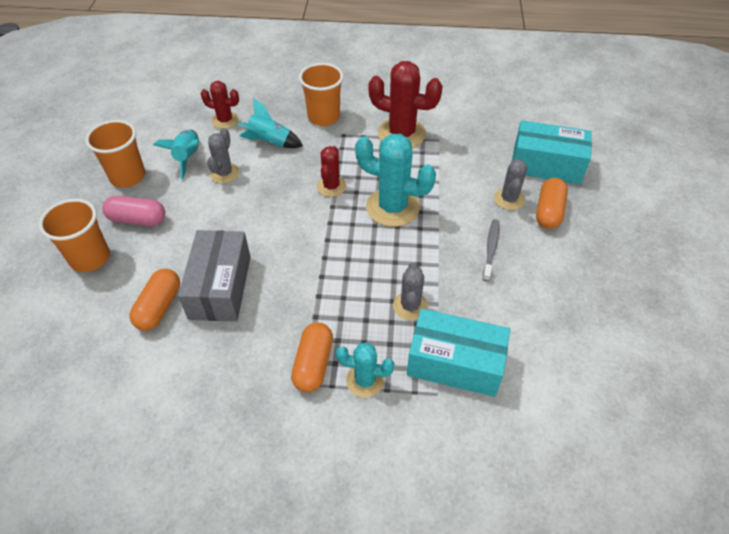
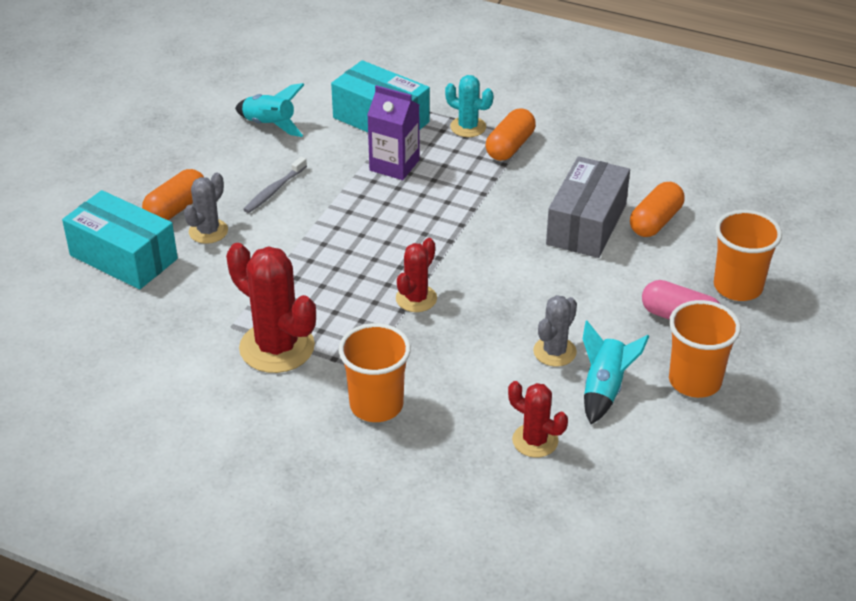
camera: 160 degrees left, 10 degrees down
turquoise rocket [237,98,303,148] -> turquoise rocket moved to [235,83,305,137]
turquoise cactus [355,134,436,227] -> none
grey cactus [393,262,428,321] -> purple carton [367,85,420,180]

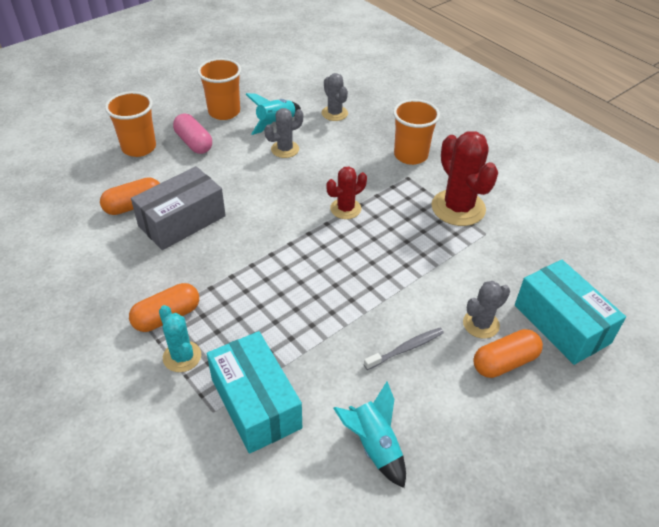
camera: 155 degrees left, 5 degrees up
purple carton [367,85,420,180] -> none
red cactus [508,381,568,458] -> grey cactus [322,73,348,121]

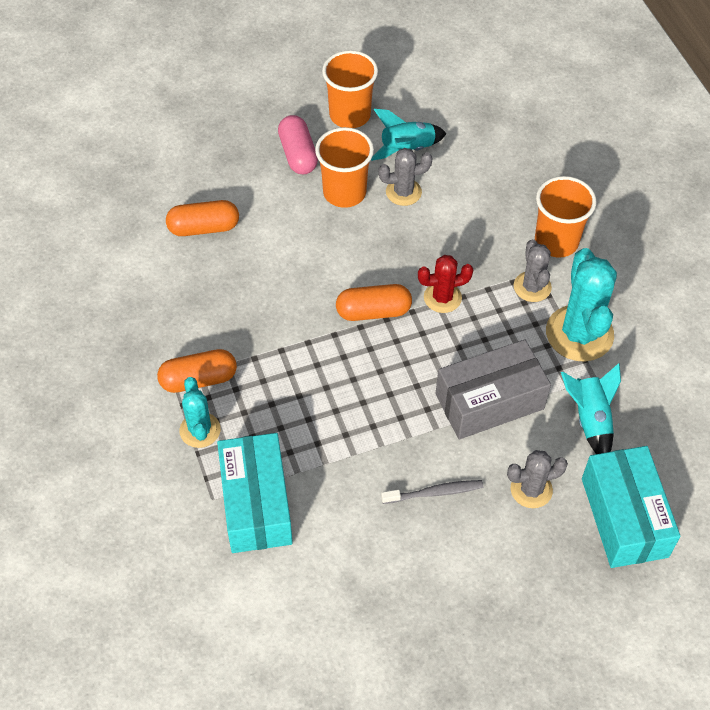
camera: 20 degrees right, 10 degrees up
orange cup [105,91,156,157] -> orange cup moved to [315,127,374,208]
grey box [131,166,226,250] -> grey box moved to [435,340,551,439]
grey cactus [322,73,348,121] -> grey cactus moved to [514,239,552,302]
turquoise rocket [333,381,406,488] -> turquoise rocket moved to [561,363,621,454]
red cactus [431,131,498,226] -> turquoise cactus [546,248,617,362]
orange capsule [473,329,543,378] -> orange capsule moved to [336,284,412,321]

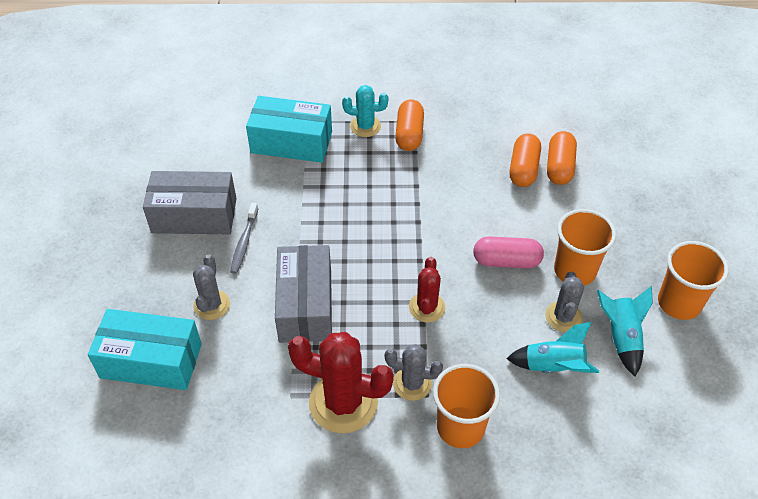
camera: 110 degrees right, 5 degrees down
pink capsule [278,115,318,174] -> pink capsule moved to [473,236,544,268]
orange capsule [336,284,412,321] -> orange capsule moved to [509,133,541,187]
turquoise cactus [546,248,617,362] -> red cactus [288,332,394,433]
turquoise rocket [561,363,621,454] -> turquoise rocket moved to [506,322,599,373]
none -> grey box [143,171,237,234]

